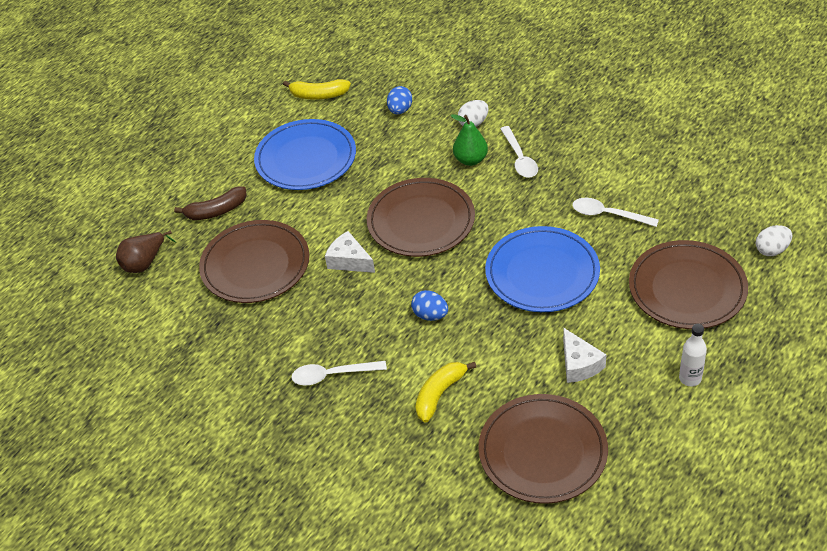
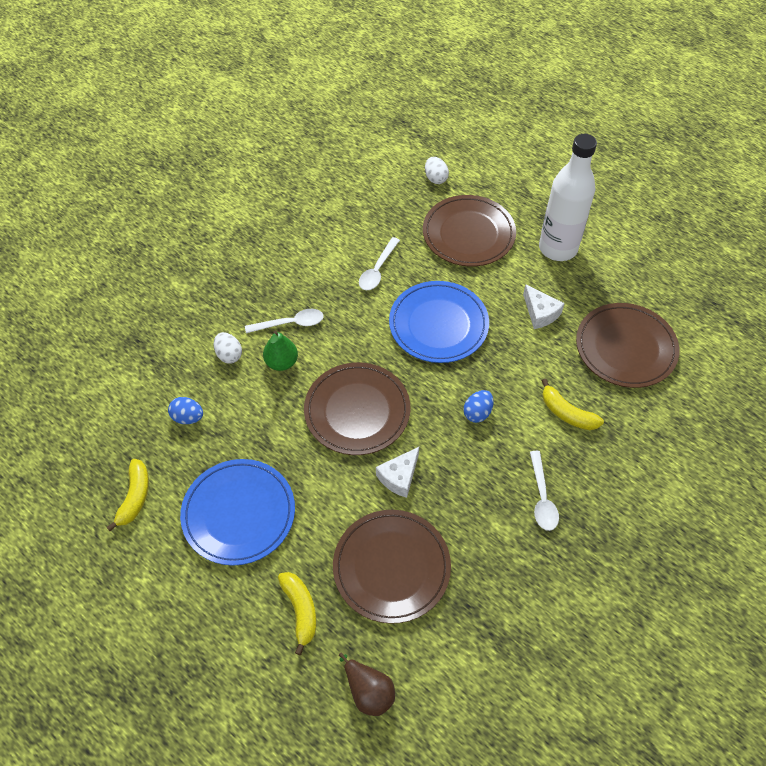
camera: 90 degrees left, 10 degrees up
brown banana [174,186,247,220] -> yellow banana [278,572,316,655]
white cheese [563,328,606,383] -> white cheese turned 75 degrees clockwise [523,284,565,329]
white bottle [679,324,707,386] -> white bottle [539,134,597,261], size x2.31

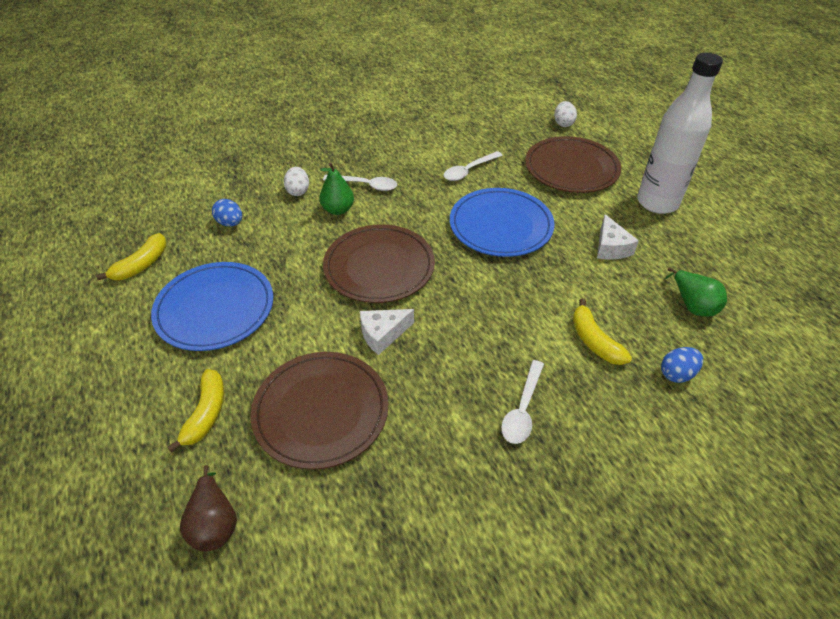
camera: 25 degrees right, 10 degrees down
blue egg [463,390,494,423] -> blue egg moved to [661,347,703,383]
brown plate [576,303,679,388] -> green pear [664,267,727,317]

